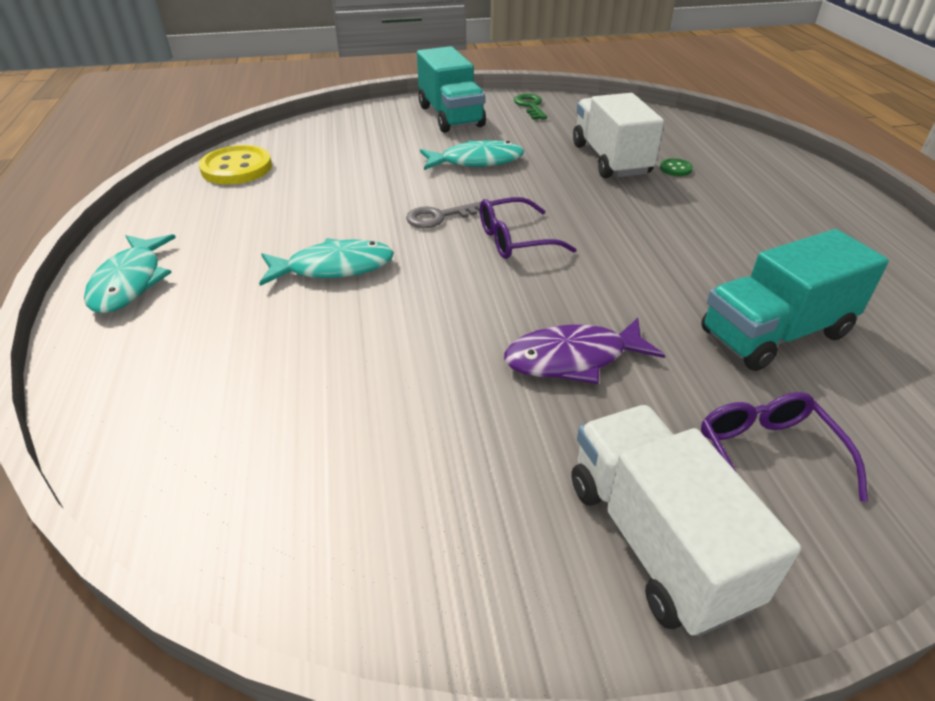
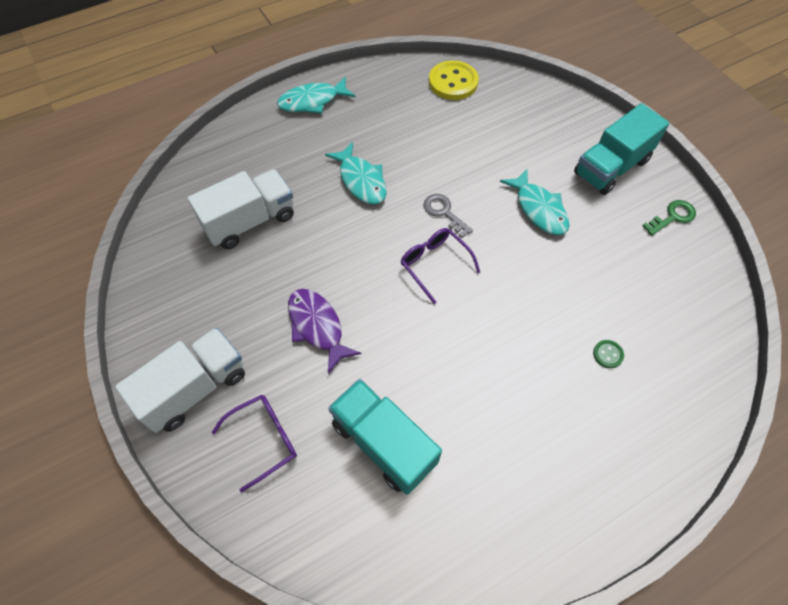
camera: 70 degrees right, 20 degrees up
white truck [573,93,664,178] -> white truck moved to [188,169,294,249]

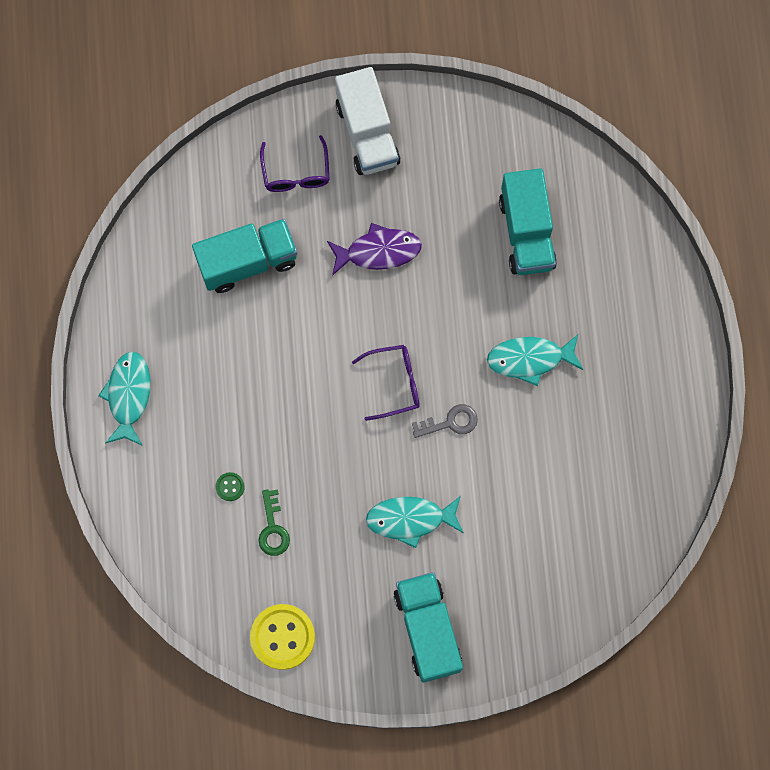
camera: 115 degrees right, 15 degrees up
white truck [188,169,294,249] -> turquoise truck [499,168,557,275]
turquoise fish [277,76,356,113] -> turquoise fish moved to [98,352,151,446]
yellow button [429,61,479,100] -> yellow button moved to [250,604,315,670]
green key [642,200,696,236] -> green key moved to [258,489,290,556]

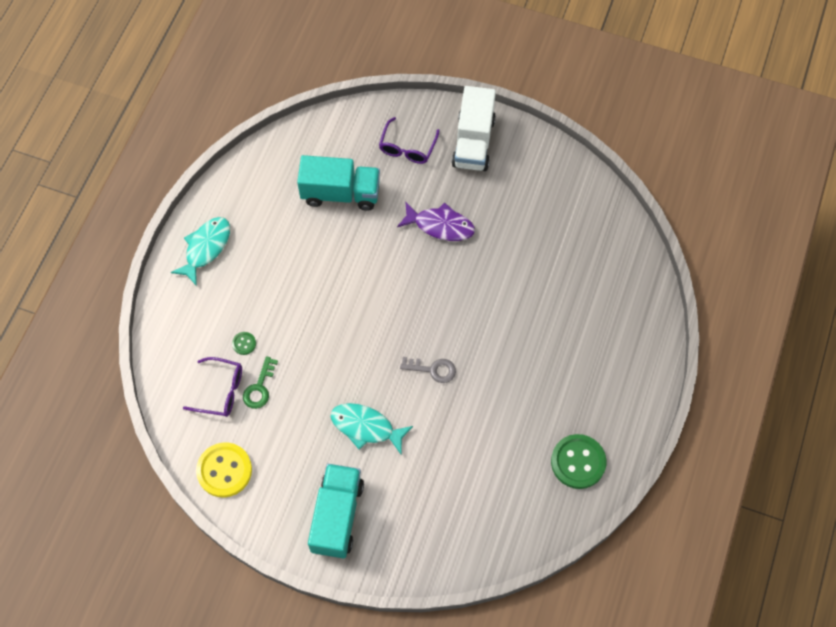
camera: 25 degrees right, 10 degrees down
purple glasses [352,345,420,421] -> purple glasses moved to [183,357,242,417]
turquoise fish [487,335,583,386] -> none
turquoise truck [499,168,557,275] -> none
none -> green button [551,434,606,489]

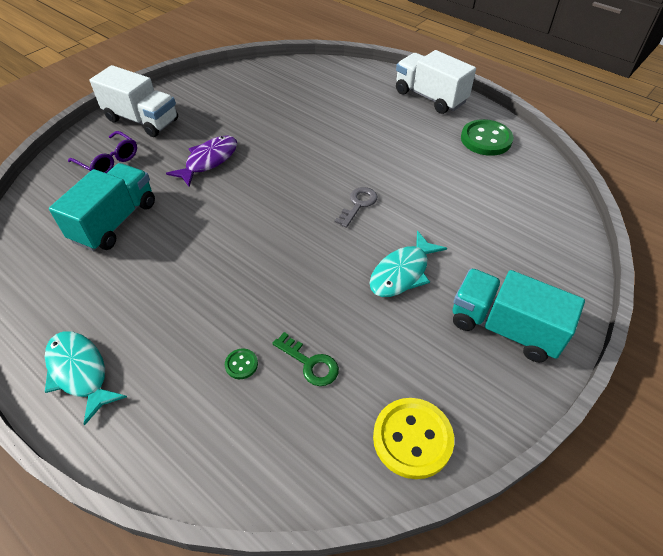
camera: 70 degrees left, 15 degrees down
purple glasses [183,357,242,417] -> none
none -> white truck [396,50,476,114]

